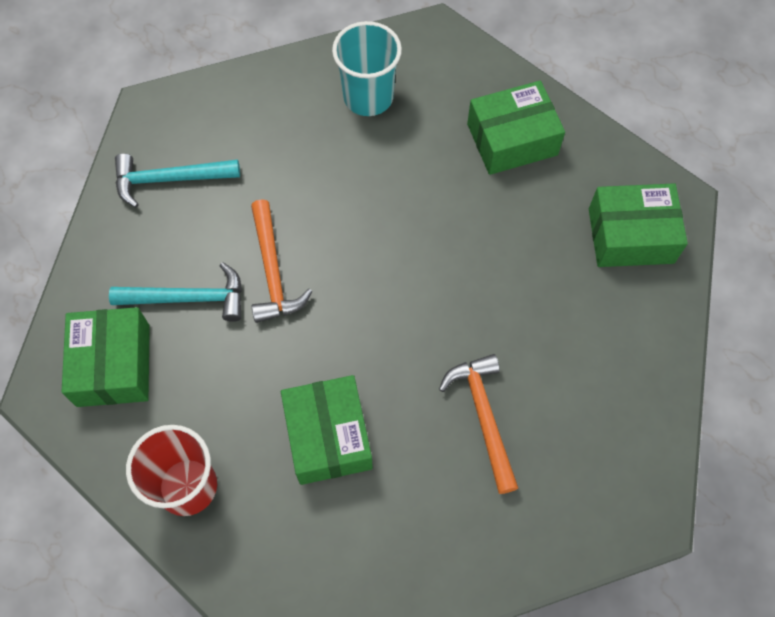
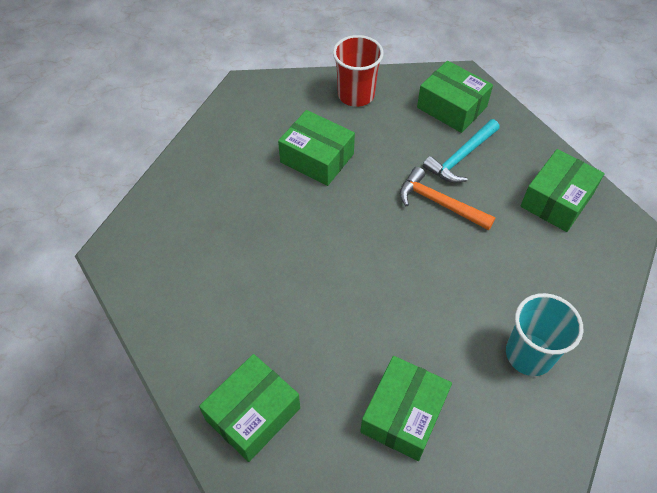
camera: 135 degrees right, 10 degrees down
turquoise hammer [115,153,240,207] -> green box [520,149,605,232]
orange hammer [439,354,518,494] -> none

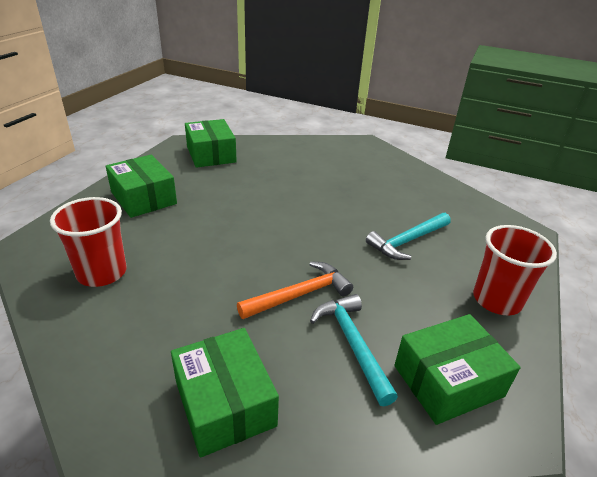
camera: 115 degrees right, 20 degrees down
green box [278,110,355,186] -> turquoise hammer [366,213,451,260]
turquoise cup [506,293,583,376] -> red cup [50,197,127,287]

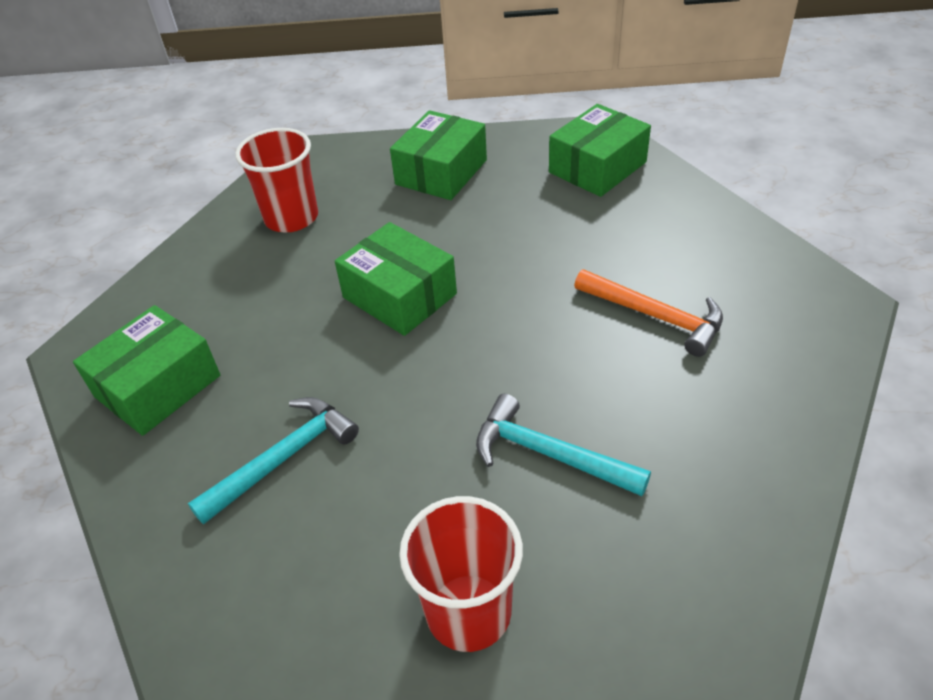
camera: 70 degrees right, 10 degrees up
orange hammer [237,261,353,319] -> orange hammer moved to [574,269,723,357]
green box [394,314,521,425] -> green box moved to [335,222,457,336]

